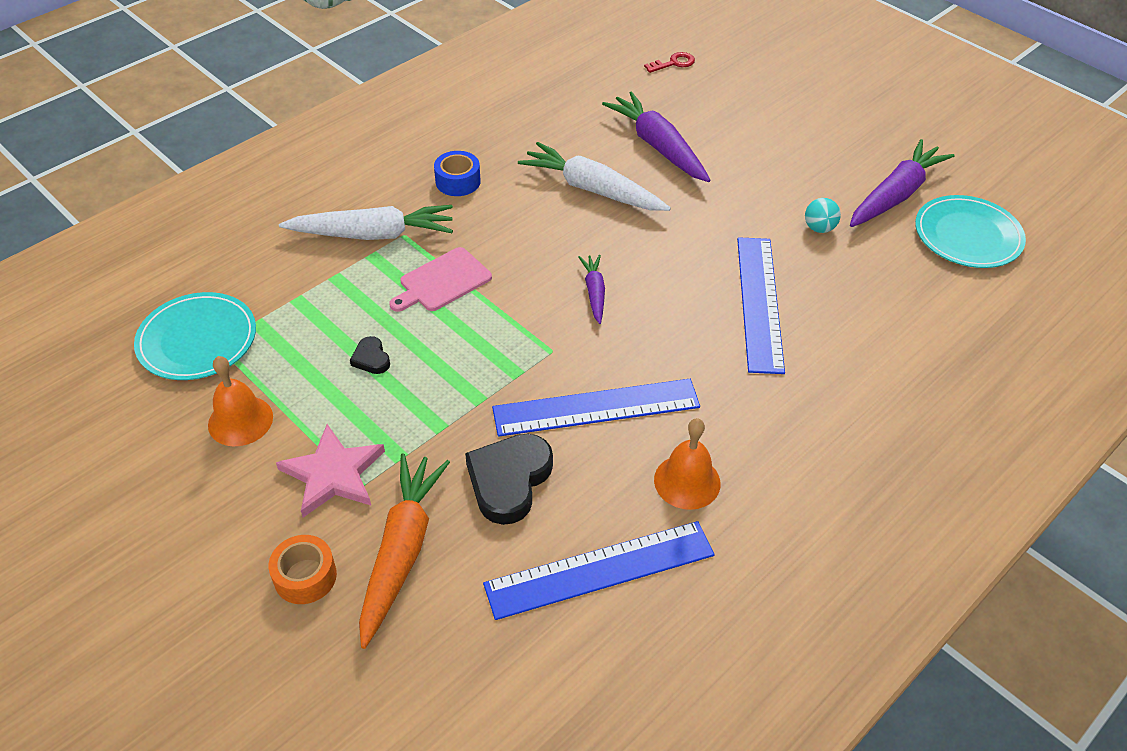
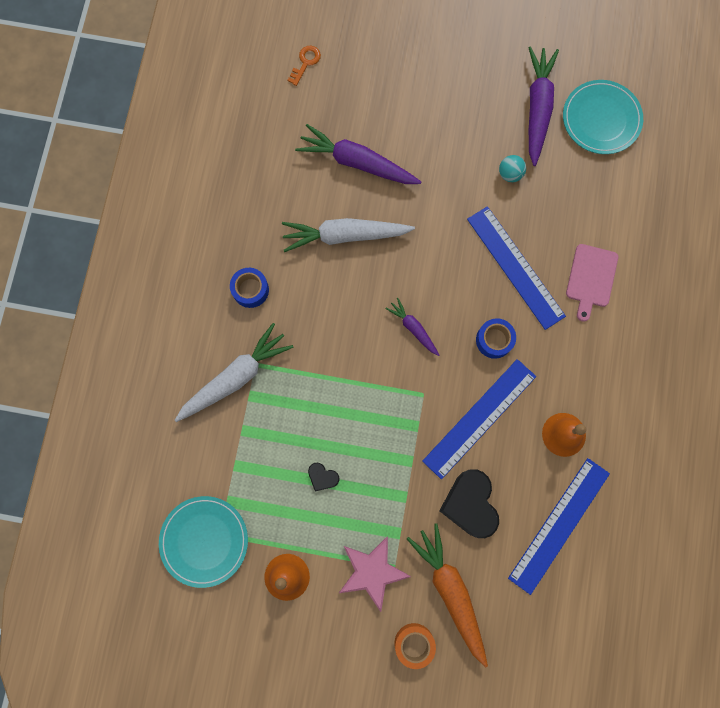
camera: 35 degrees left, 30 degrees up
pink cutting board [389,247,492,312] -> pink cutting board moved to [566,244,618,322]
red key [644,52,695,73] -> orange key [288,46,321,86]
none -> blue tape [476,318,516,359]

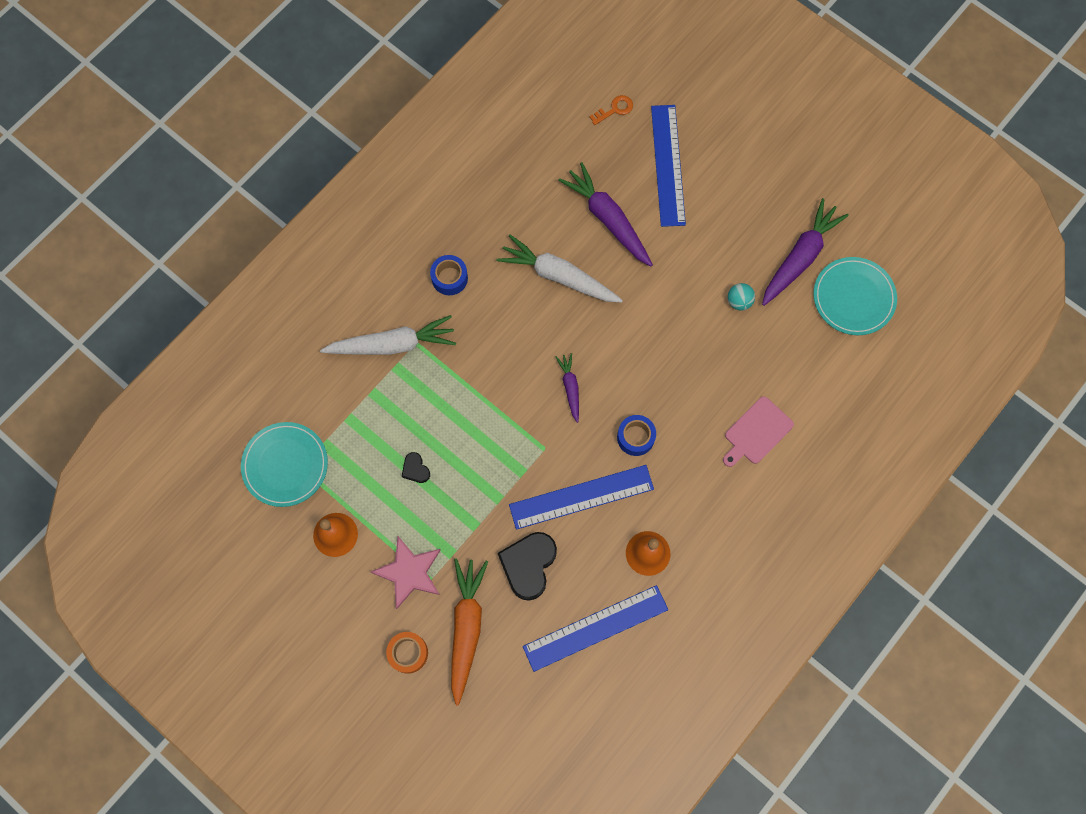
camera: 30 degrees right, 5 degrees down
blue ruler [467,206,566,330] -> blue ruler moved to [651,105,686,227]

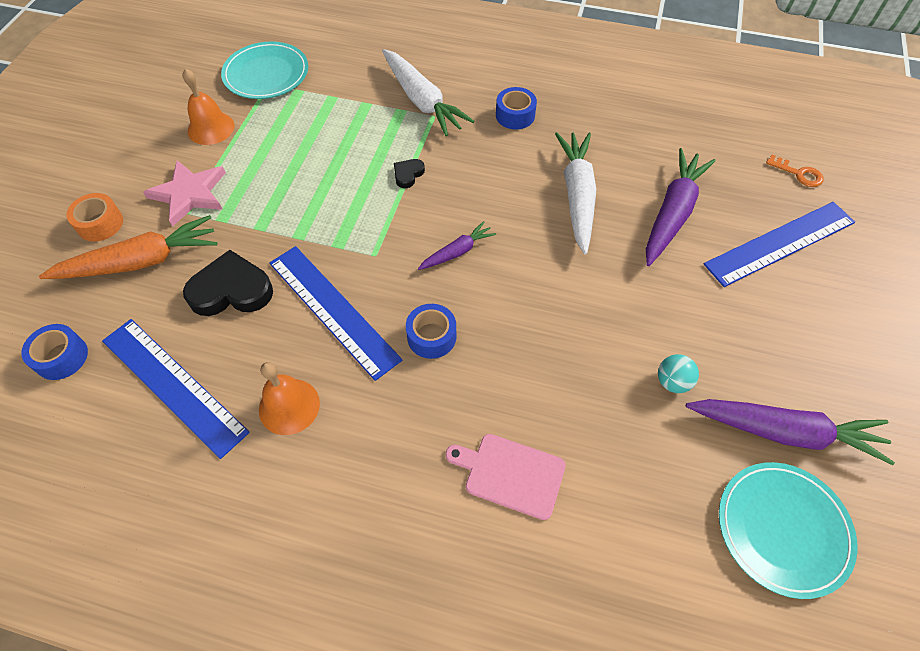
camera: 65 degrees right, 15 degrees down
black heart [402,452,430,483] -> black heart moved to [394,159,425,188]
none -> blue tape [21,324,88,380]

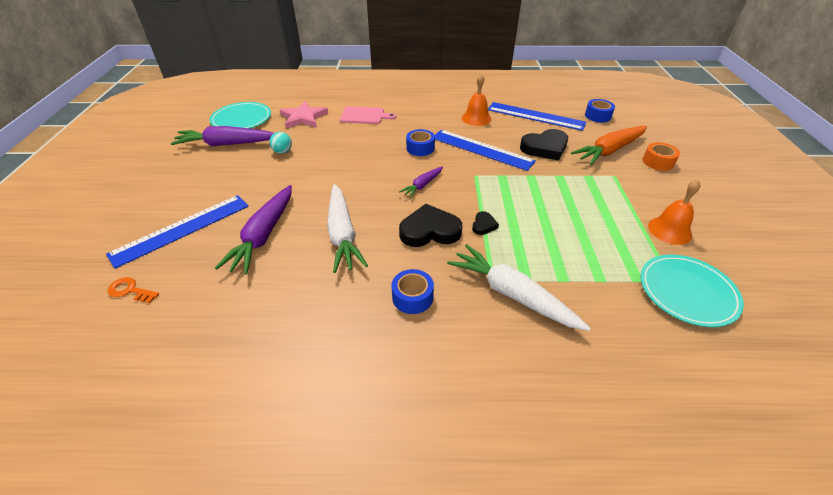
camera: 165 degrees right, 15 degrees down
pink star [143,160,226,226] -> pink star moved to [280,101,328,128]
none -> black heart [399,204,462,247]

